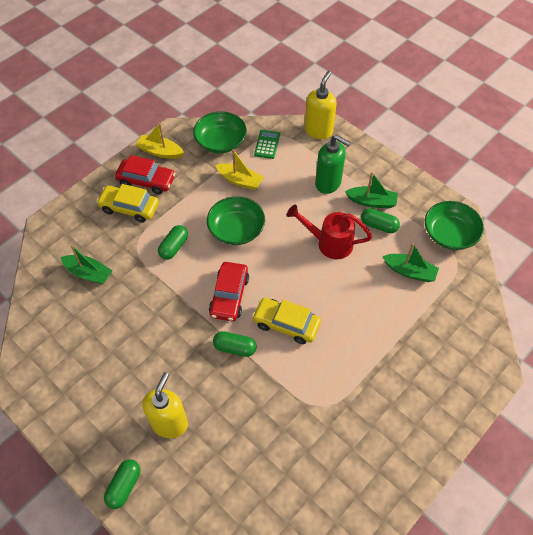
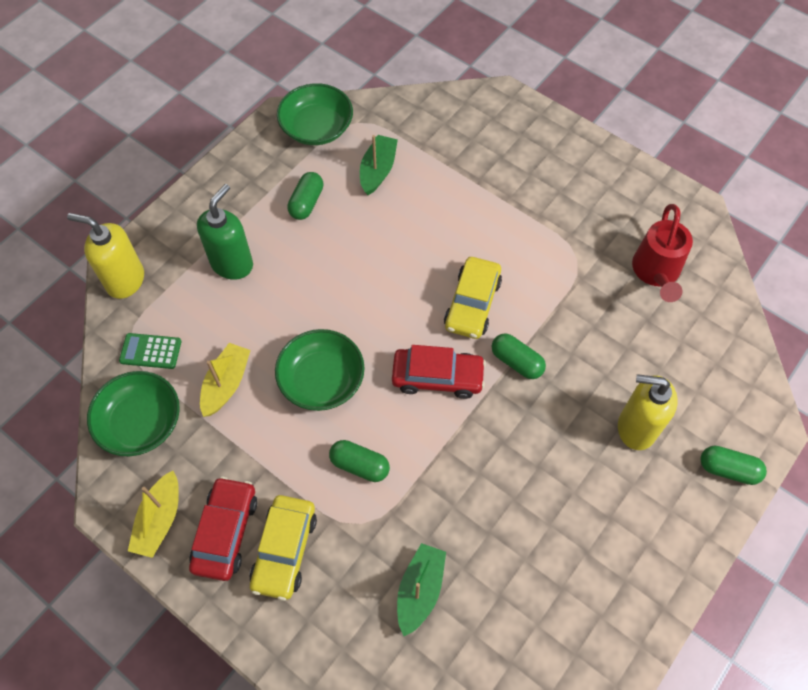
camera: 95 degrees left, 5 degrees up
green capsule [213,331,257,357] -> green capsule turned 60 degrees counterclockwise [492,333,546,379]
red watering can [287,205,372,259] -> red watering can moved to [632,204,693,302]
green boat [345,172,398,208] -> none

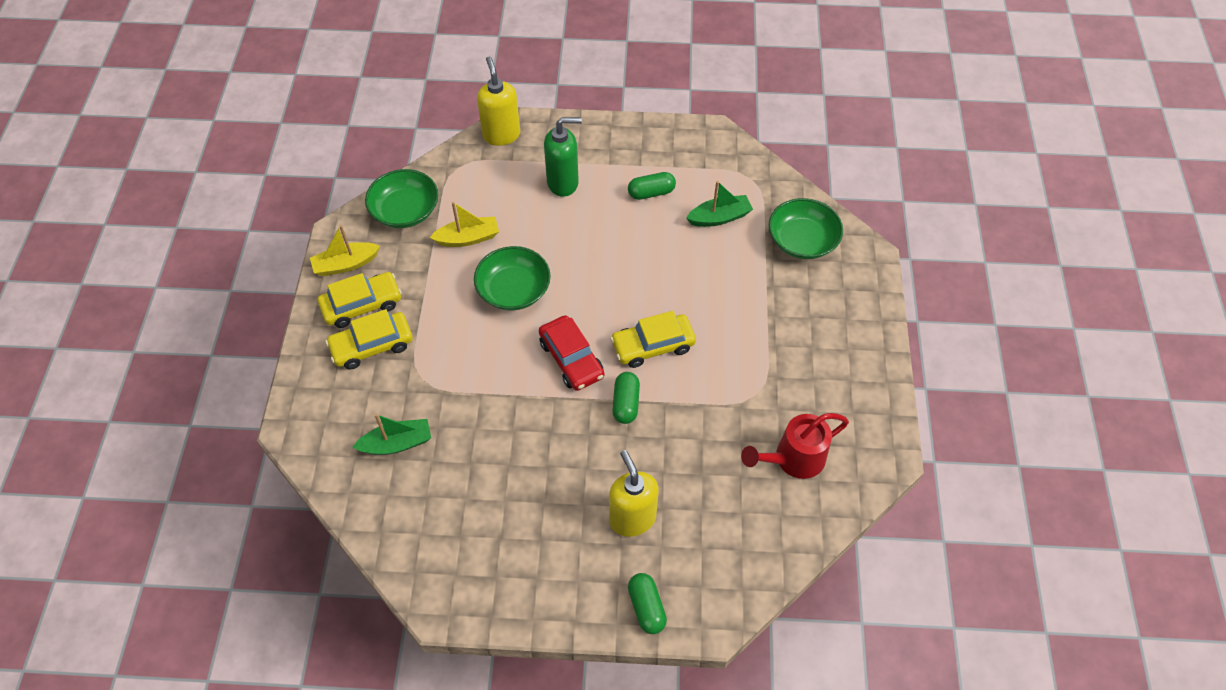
camera: 55 degrees right, 5 degrees down
green calculator [119,333,181,369] -> none
red car [189,477,257,581] -> yellow car [318,272,402,328]
green bowl [277,83,353,145] -> green bowl moved to [769,198,843,259]
green capsule [329,440,390,482] -> none

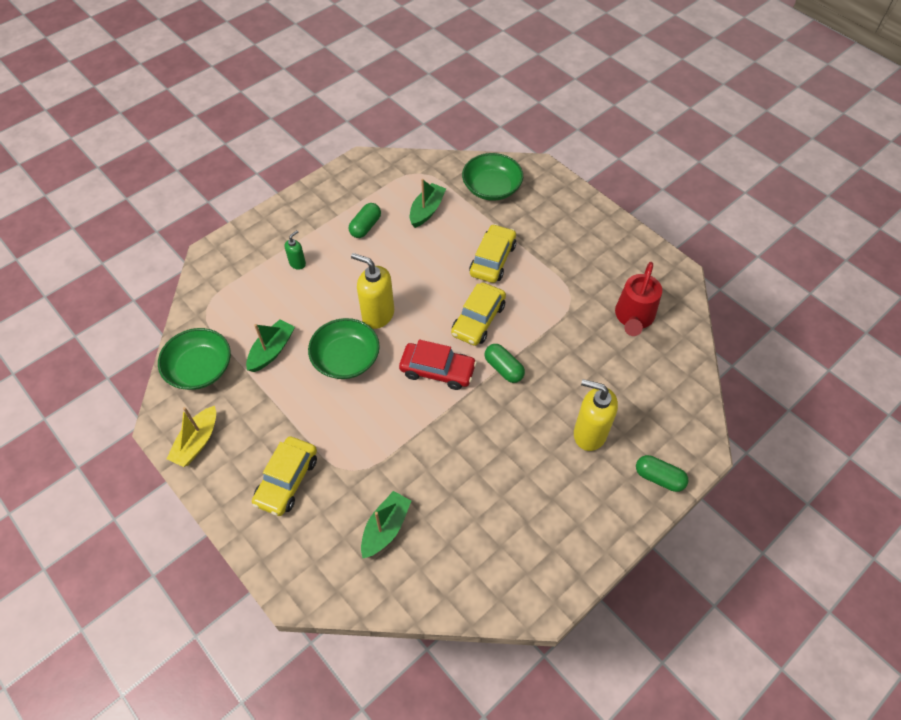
camera: 45 degrees left, 0 degrees up
yellow car [318,272,402,328] -> yellow car moved to [469,224,516,283]
yellow boat [430,202,499,247] -> green boat [246,319,295,372]
yellow soap dispenser [477,56,520,146] -> yellow soap dispenser moved to [351,253,394,329]
green soap dispenser [544,117,582,197] -> green soap dispenser [285,230,306,270], size x0.51

